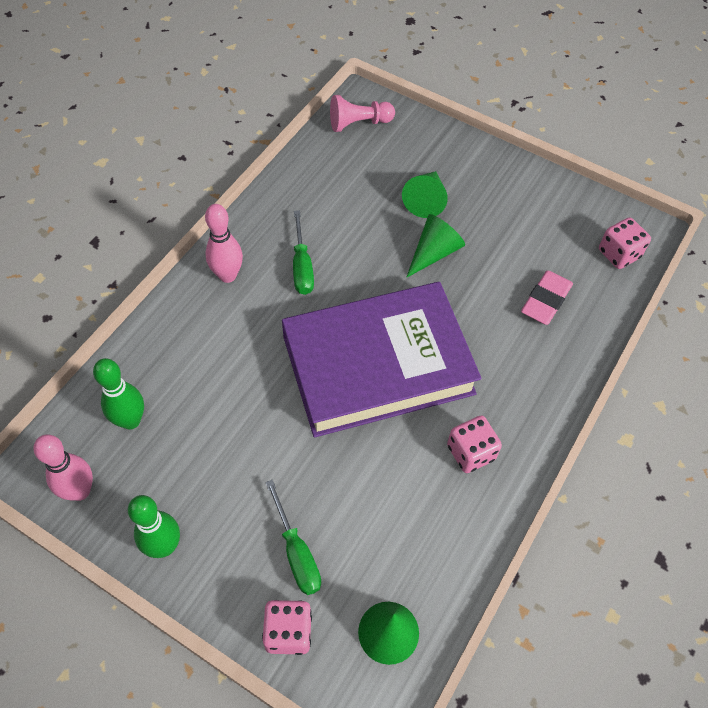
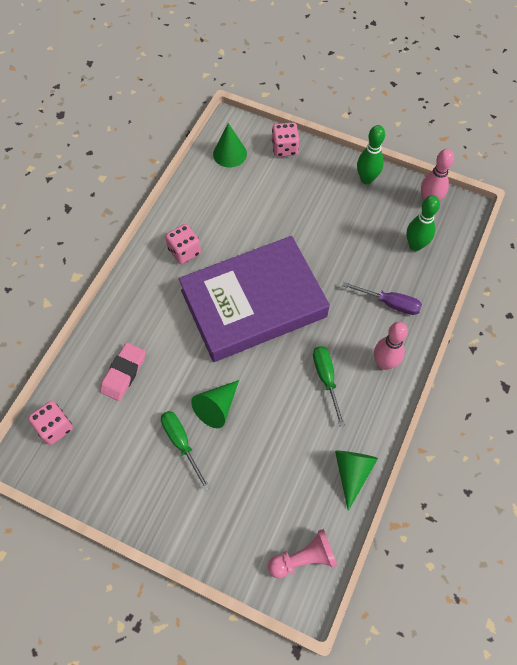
camera: 175 degrees right, 5 degrees up
green screwdriver [266,480,321,595] -> green screwdriver moved to [161,411,210,490]
green cone [402,171,448,218] -> green cone moved to [335,451,378,511]
none -> purple screwdriver [342,282,422,315]

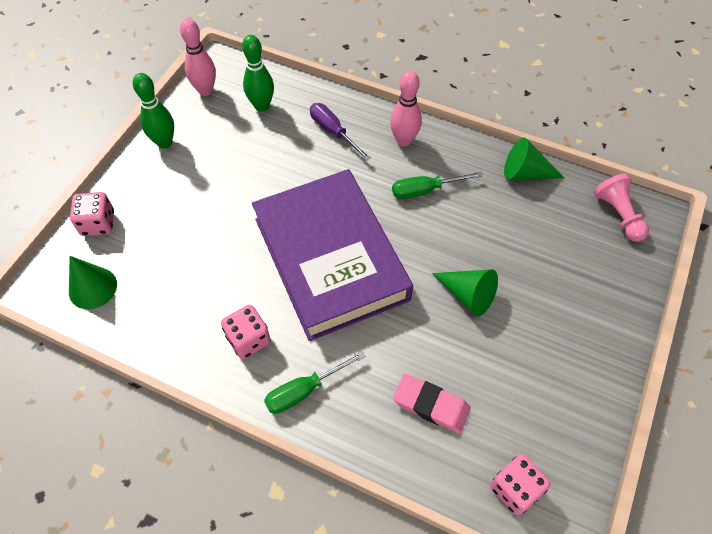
camera: 90 degrees left, 5 degrees down
green screwdriver [161,411,210,490] -> green screwdriver moved to [264,351,366,414]
purple screwdriver [342,282,422,315] -> purple screwdriver turned 60 degrees counterclockwise [310,103,371,161]

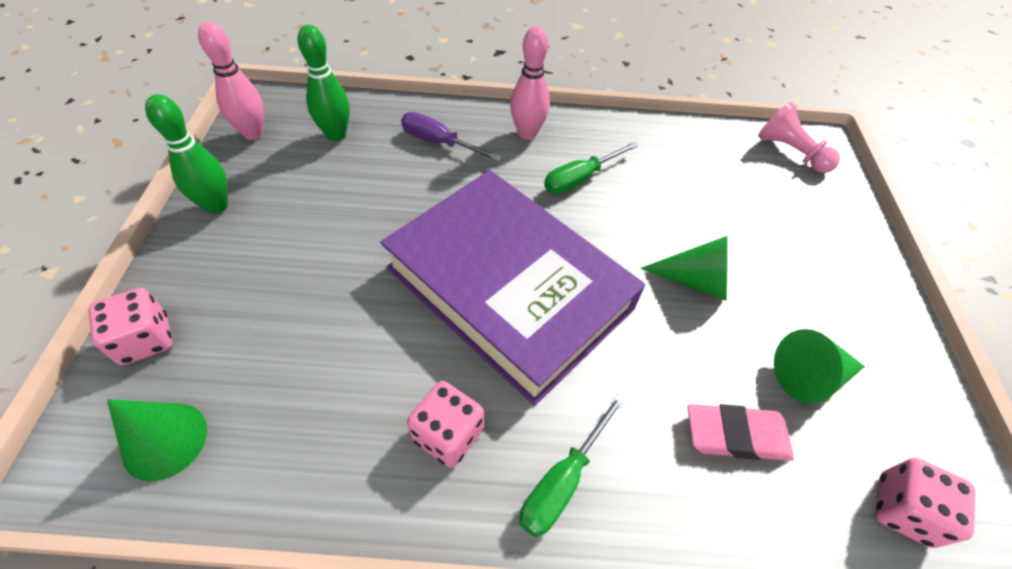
camera: 25 degrees left, 5 degrees down
green cone [504,138,564,179] -> green cone moved to [774,329,865,403]

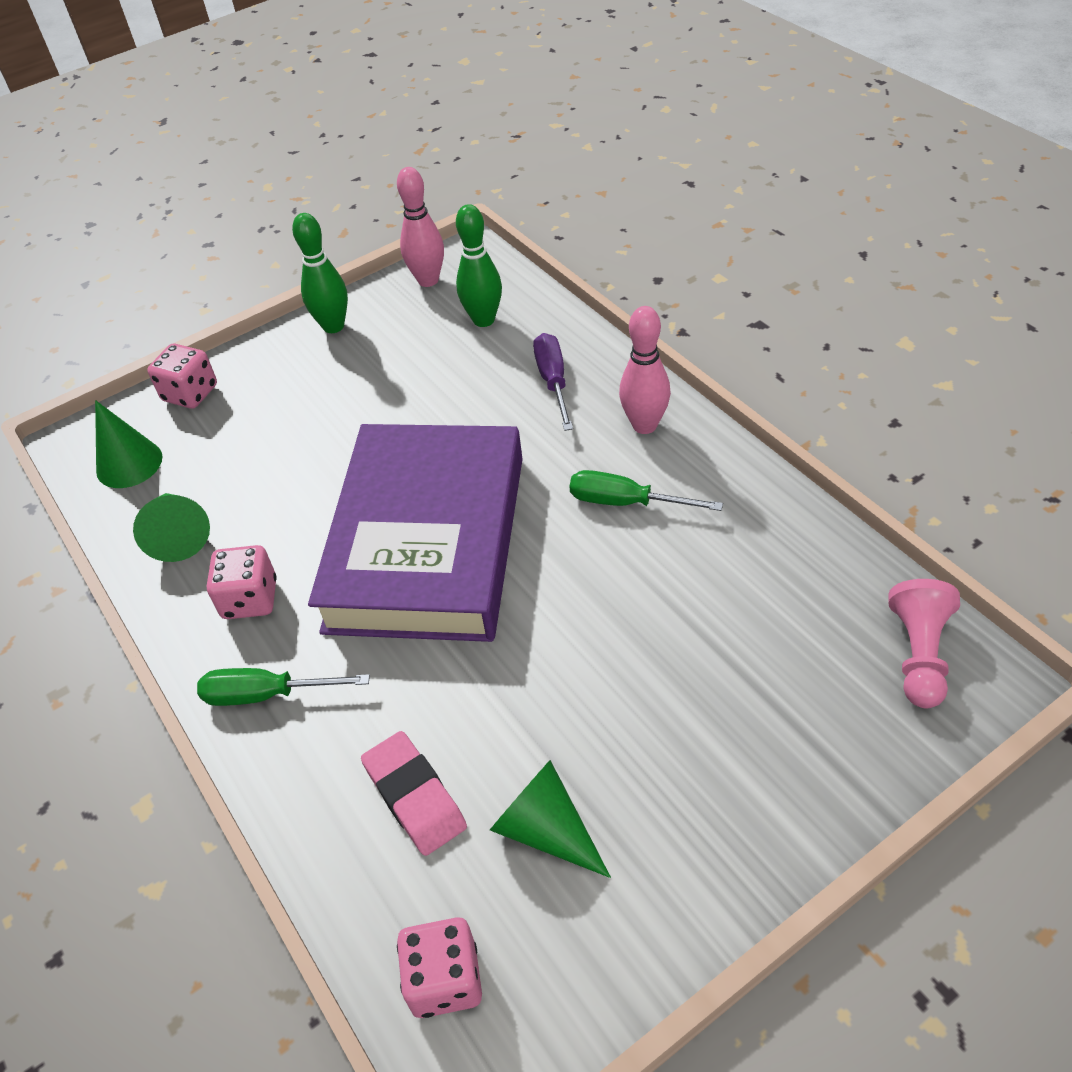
camera: 60 degrees right, 5 degrees down
green cone [640,236,728,301] -> green cone moved to [133,493,210,562]

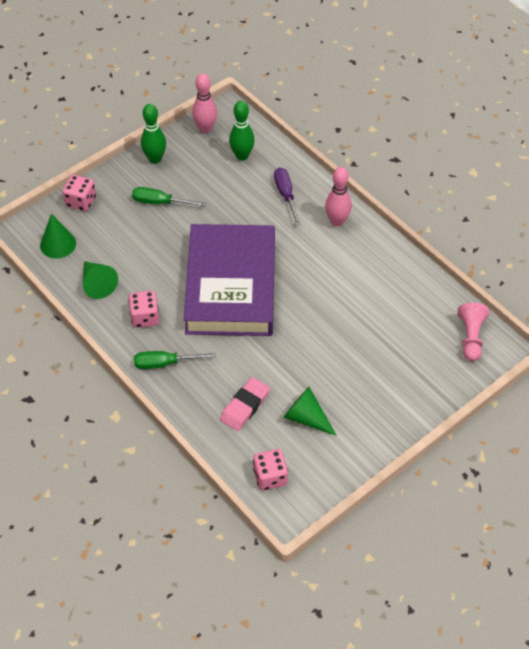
camera: 10 degrees left, 5 degrees up
pink eraser [361,731,467,856] -> pink eraser turned 75 degrees clockwise [220,377,270,431]
green screwdriver [569,470,723,511] -> green screwdriver moved to [132,187,206,206]

